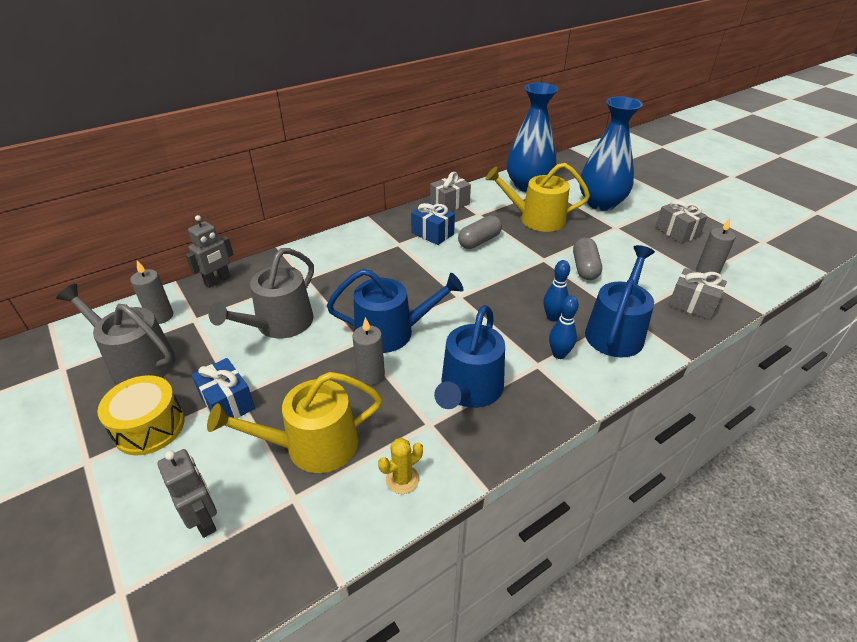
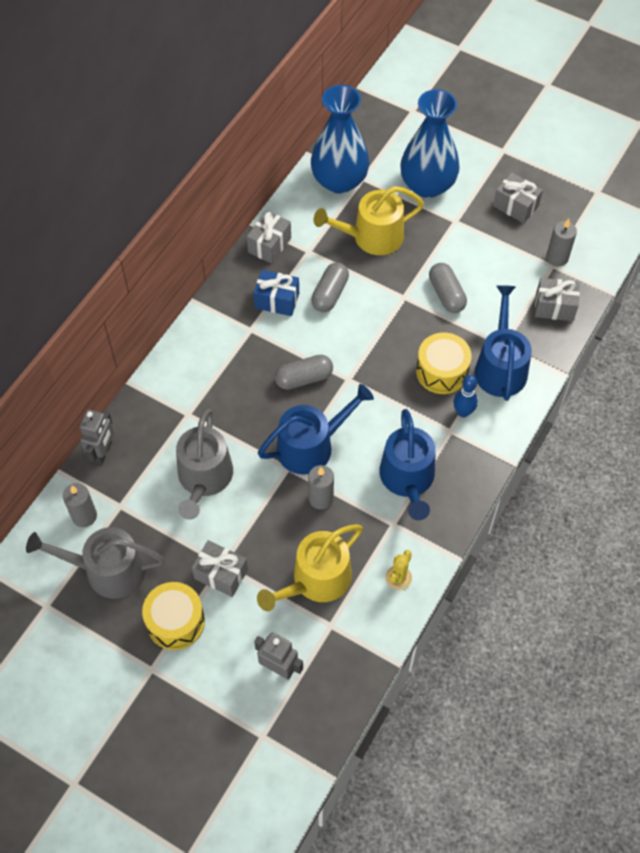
camera: 25 degrees left, 20 degrees up
blue gift [191,358,255,419] -> grey gift [192,540,248,597]
blue bowling pin [543,260,570,322] -> yellow drum [416,332,472,394]
none -> grey capsule [275,355,333,390]

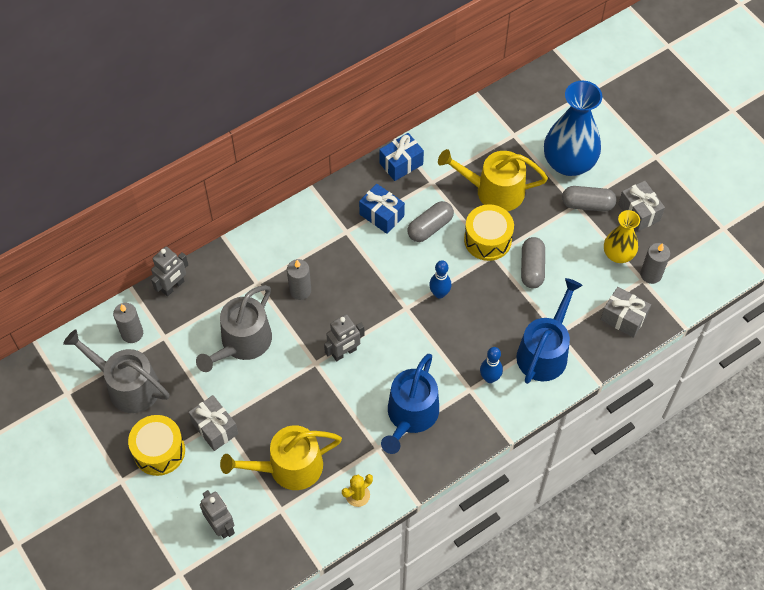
camera: 25 degrees right, 0 degrees up
grey gift [247,210,291,264] -> blue gift [379,133,424,181]
blue watering can [258,384,374,475] -> grey robot [324,314,365,361]
grey capsule [275,355,333,390] -> grey capsule moved to [562,186,616,211]
grey candle [308,465,334,509] -> grey candle moved to [287,259,311,300]
blue vase [311,85,369,194] -> none
yellow drum [416,332,472,394] -> yellow drum moved to [464,204,514,261]
none -> blue bowling pin [429,260,451,299]
none -> yellow vase [604,210,640,263]

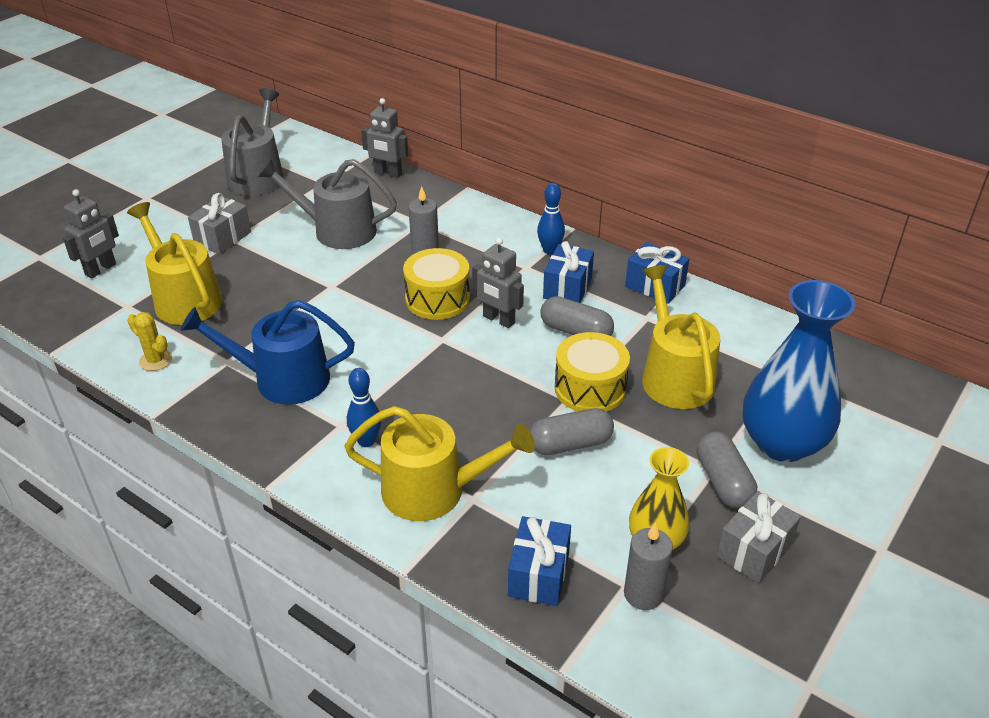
camera: 70 degrees right, 20 degrees down
grey candle [113,303,143,343] -> none
yellow drum [128,415,185,476] -> yellow drum moved to [403,248,470,320]
grey robot [324,314,365,361] -> grey robot moved to [472,237,524,328]
blue bowling pin [429,260,451,299] -> blue bowling pin moved to [537,183,565,255]
blue watering can [516,278,583,384] -> yellow watering can [344,406,535,521]
grey gift [600,287,651,338] -> blue gift [508,516,571,606]

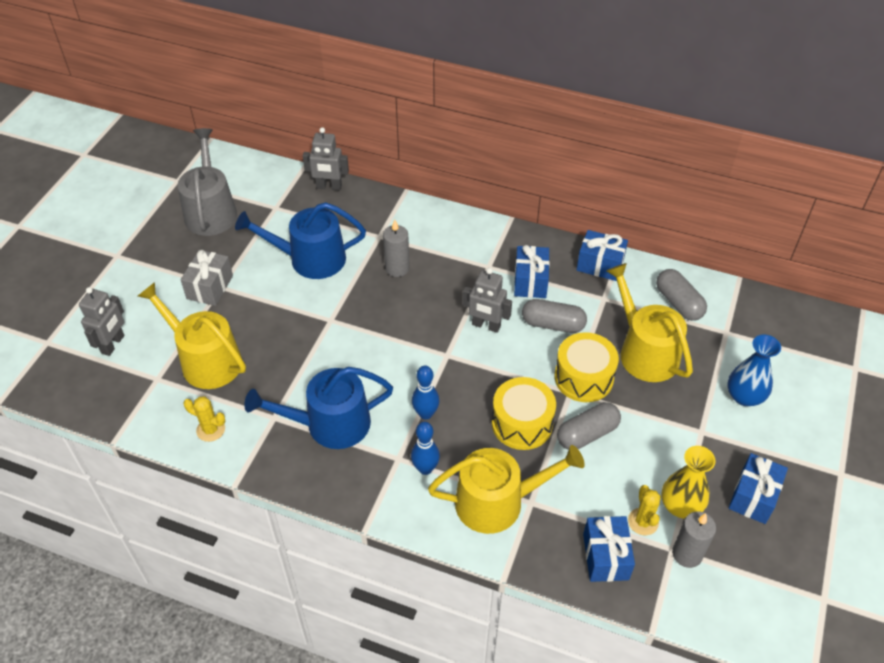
camera: 15 degrees left, 10 degrees up
grey watering can [258,159,397,249] -> blue watering can [235,202,366,279]
yellow drum [403,248,470,320] -> yellow drum moved to [492,377,556,450]
blue bowling pin [537,183,565,255] -> blue bowling pin moved to [412,366,439,420]
grey capsule [697,431,757,508] -> grey capsule moved to [656,269,707,321]
grey gift [716,491,801,583] -> blue gift [729,453,788,524]
blue vase [743,280,855,462] -> blue vase [727,335,781,406], size x0.58
none -> yellow cactus [628,485,661,535]

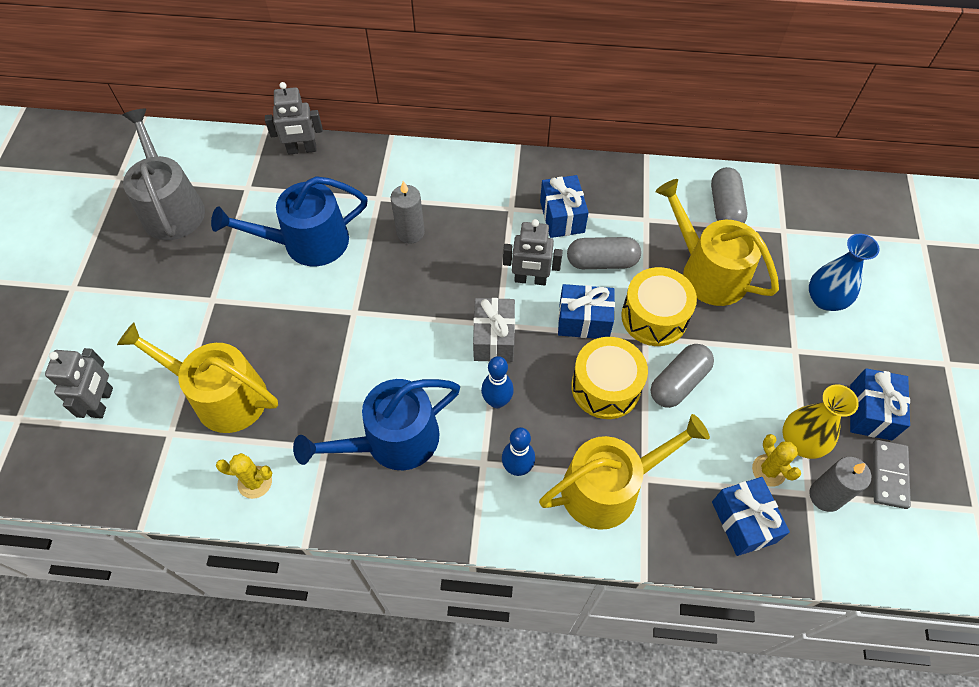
camera: 15 degrees left, 10 degrees up
grey gift [180,250,233,306] -> grey gift moved to [473,298,515,362]
blue gift [577,230,628,281] -> blue gift moved to [558,284,615,339]
grey capsule [656,269,707,321] -> grey capsule turned 45 degrees clockwise [711,167,747,223]
none -> grey domino [873,440,911,509]

